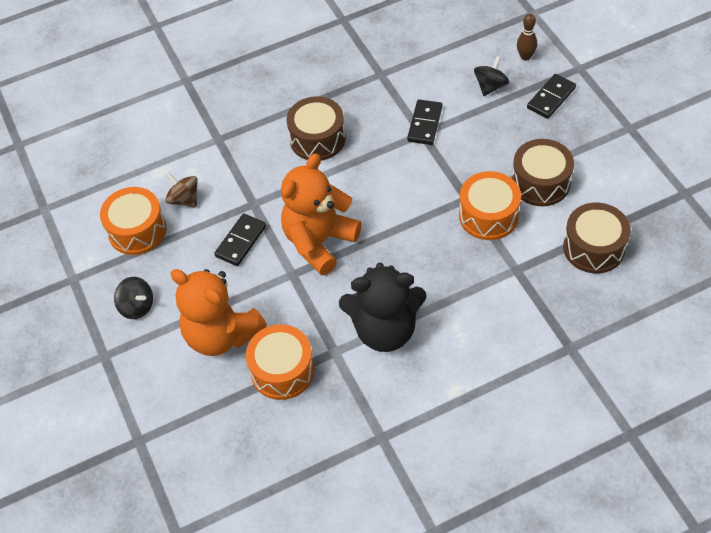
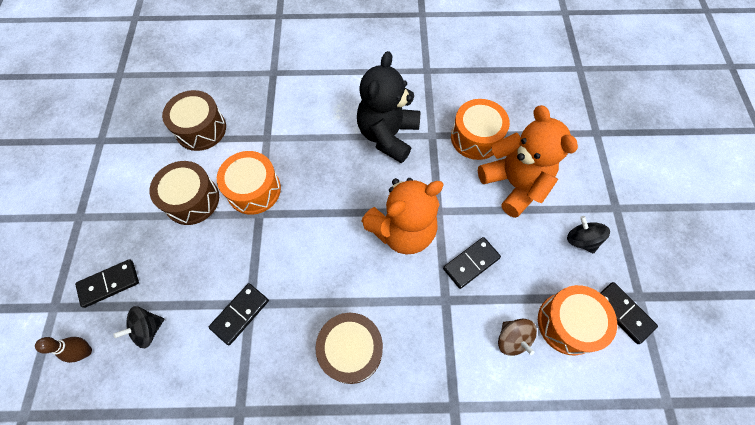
camera: 160 degrees left, 10 degrees up
black teddy bear [339,263,426,352] -> black teddy bear turned 90 degrees counterclockwise [357,51,420,163]
none -> black domino [600,282,658,344]

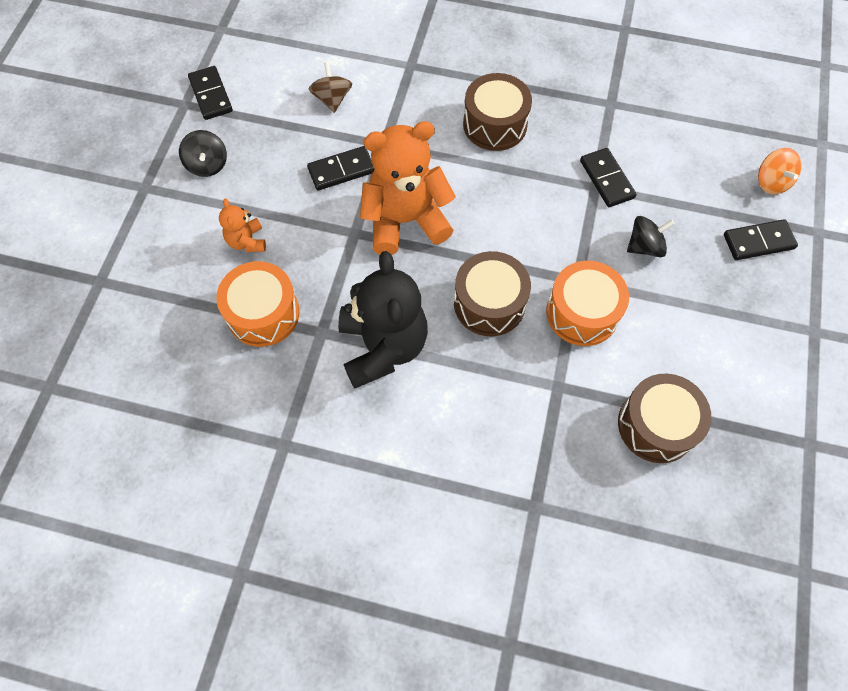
camera: 165 degrees left, 0 degrees up
brown bowling pin [35,337,92,363] -> orange spinning top [758,148,802,195]
black spinning top [113,306,164,348] -> black spinning top moved to [627,216,675,257]
brown drum [150,161,219,225] -> brown drum moved to [454,251,531,336]
black domino [208,283,269,345] -> black domino turned 75 degrees counterclockwise [580,148,637,207]
black teddy bear [357,51,420,163] -> black teddy bear turned 45 degrees counterclockwise [338,251,428,389]
orange teddy bear [478,105,578,218] -> orange teddy bear [219,199,266,252], size x0.47
orange drum [538,285,617,355] -> none

